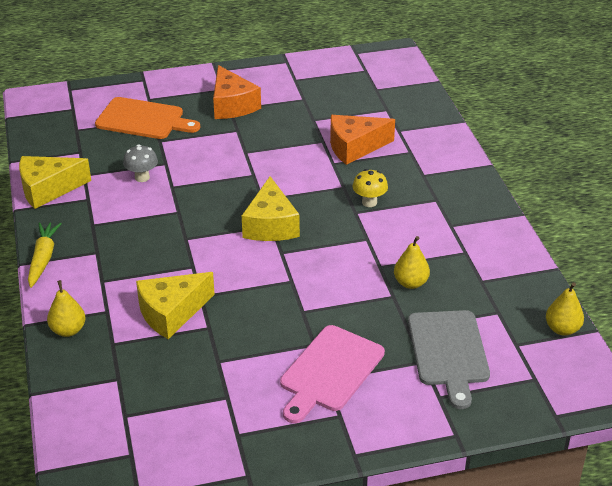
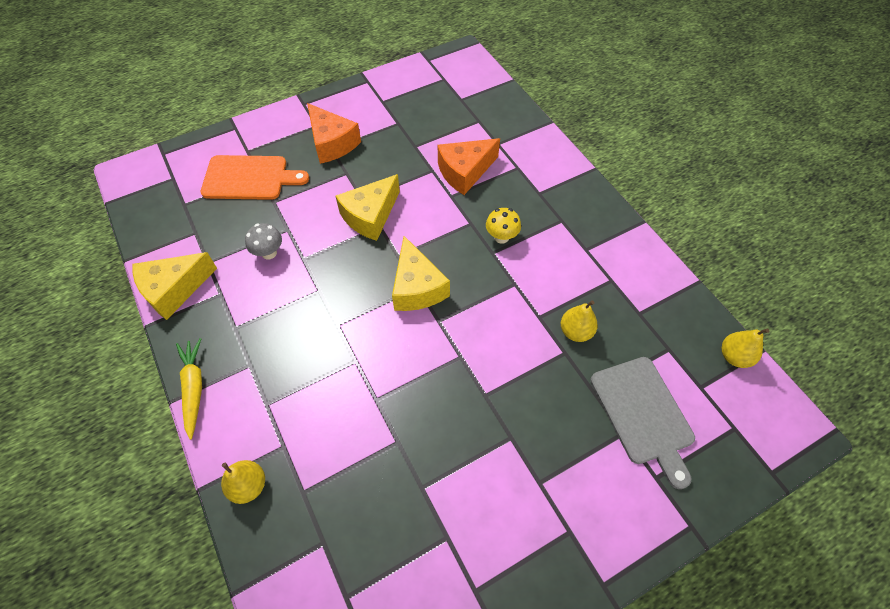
camera: 15 degrees left, 20 degrees up
yellow cheese [136,272,215,339] -> yellow cheese moved to [336,174,400,241]
pink cutting board [280,325,385,423] -> none

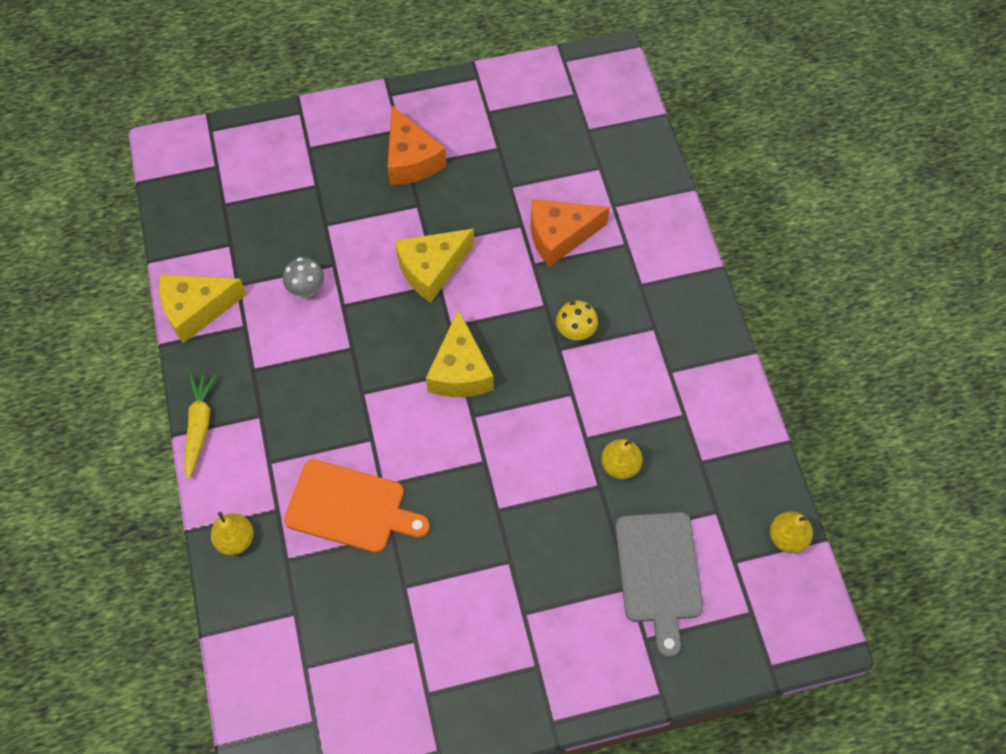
camera: 15 degrees right, 5 degrees up
orange cutting board [200,155,309,200] -> orange cutting board moved to [284,459,430,553]

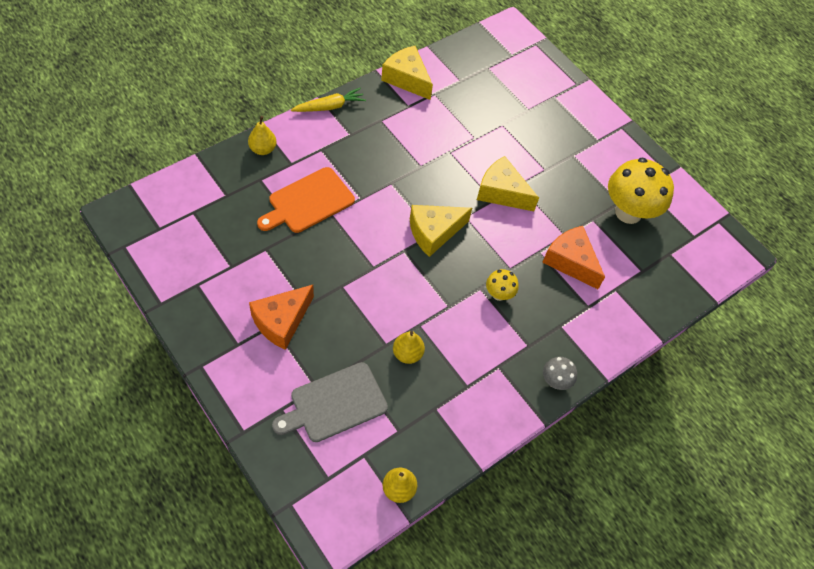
camera: 60 degrees right, 5 degrees down
grey mushroom [283,257,324,297] -> grey mushroom moved to [543,357,577,390]
orange cutting board [284,459,430,553] -> orange cutting board turned 60 degrees clockwise [257,167,355,233]
orange cheese [387,106,447,185] -> orange cheese moved to [249,285,314,350]
none -> yellow mushroom [608,158,674,224]

